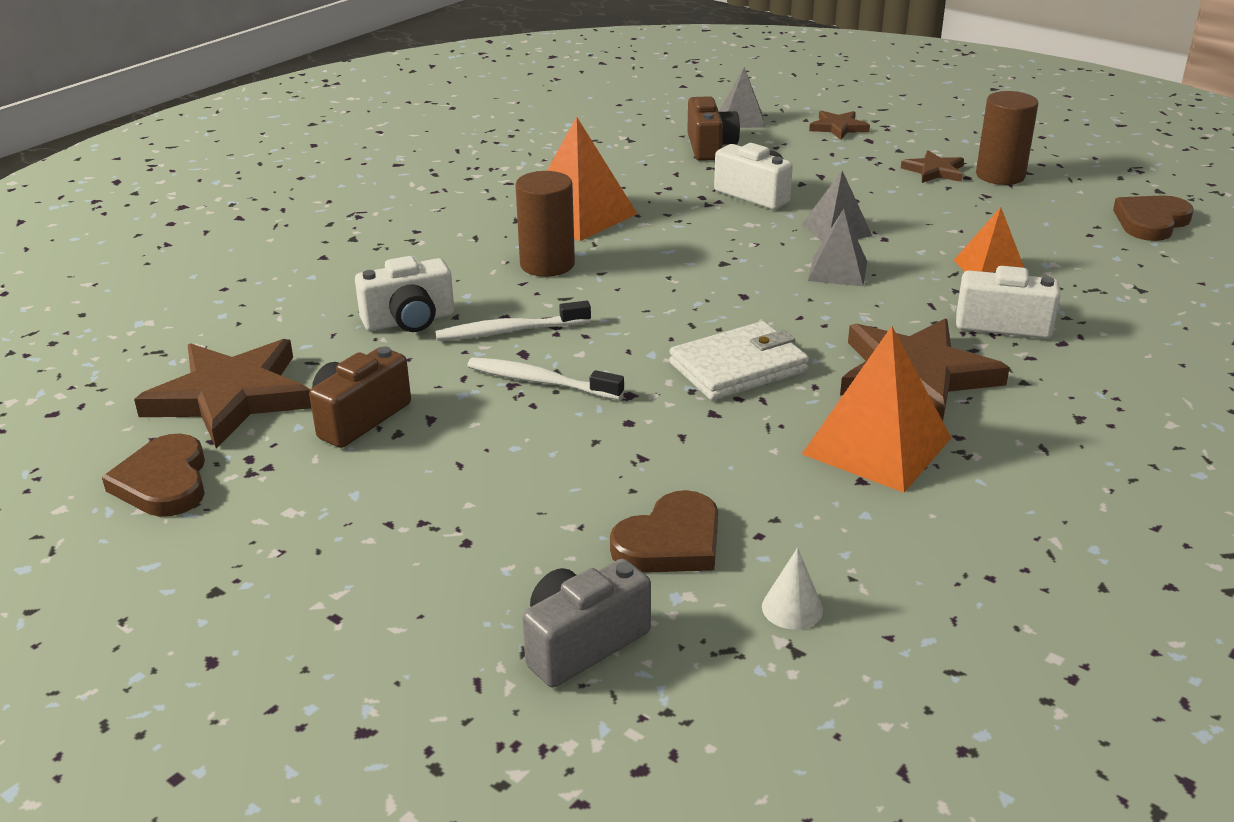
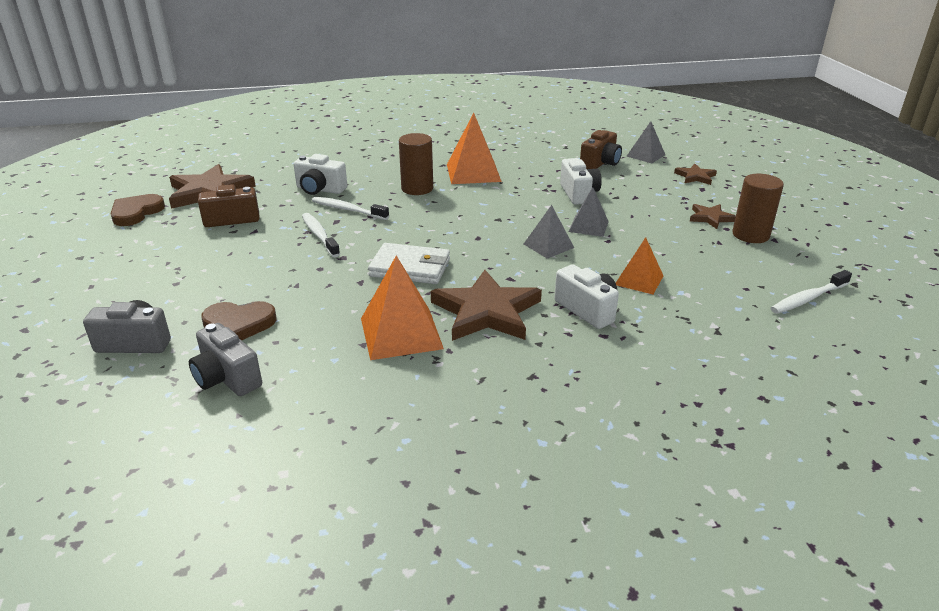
camera: 40 degrees right, 0 degrees up
white cone [762,548,823,630] -> grey camera [189,323,262,396]
brown heart [1113,195,1194,241] -> white toothbrush [771,270,852,314]

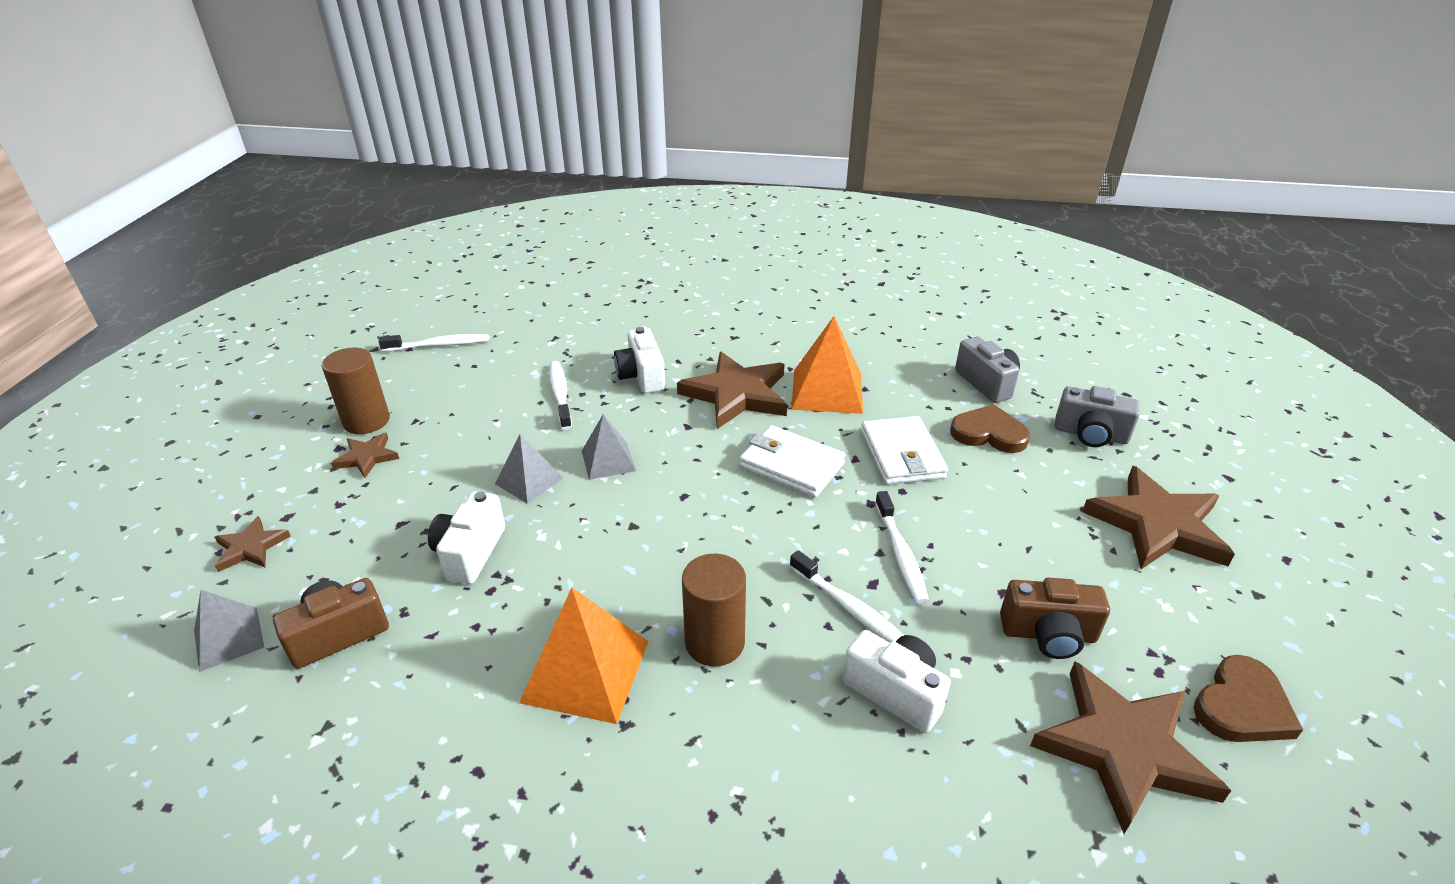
camera: 160 degrees left, 5 degrees up
orange pyramid [616,237,663,294] -> white toothbrush [549,361,572,430]
none -> white wallet [861,416,948,485]
none -> brown star [1082,466,1235,569]

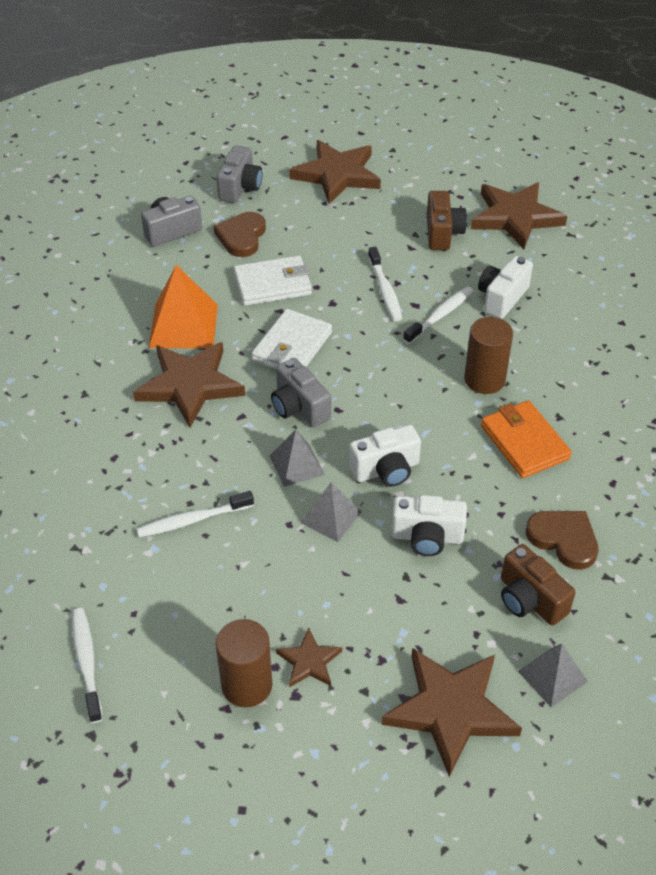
camera: 95 degrees left, 10 degrees up
brown star [215,516,291,572] -> brown star [381,648,522,777], size x1.99
orange pyramid [519,587,649,724] -> orange wallet [481,400,572,478]
white camera [614,327,665,393] -> white camera moved to [349,425,421,487]
white toothbrush [875,491,929,604] -> white toothbrush turned 90 degrees clockwise [368,247,402,321]
brown heart [1193,655,1303,742] -> brown heart moved to [526,511,598,570]
none -> grey camera [271,358,331,427]

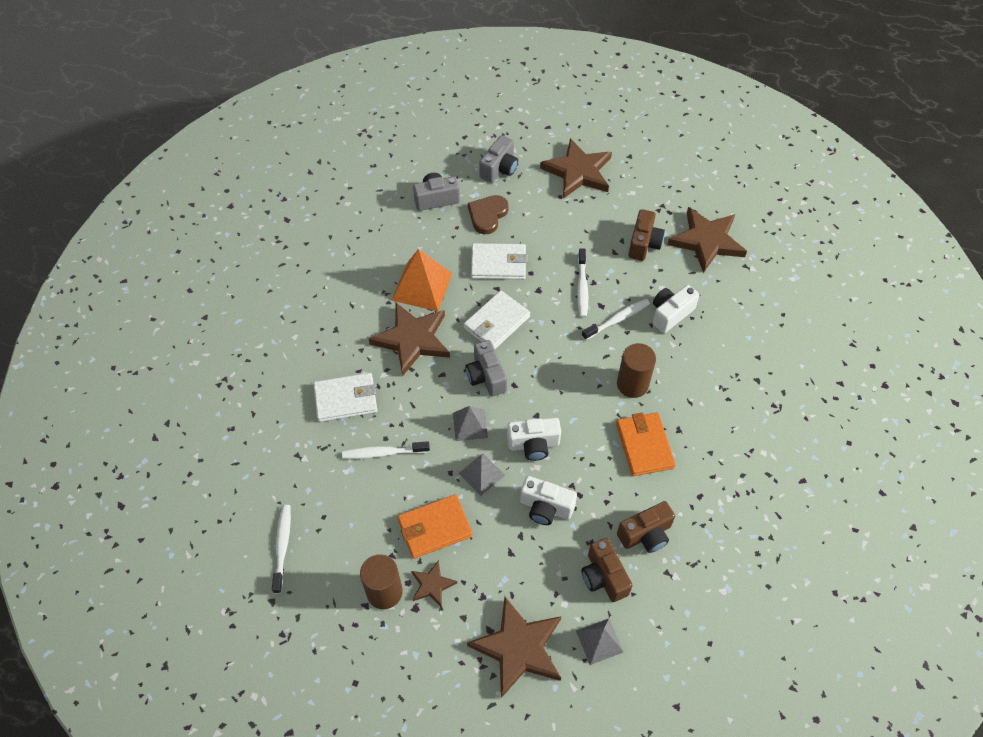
camera: 15 degrees right, 10 degrees up
brown heart [526,511,598,570] -> brown camera [617,501,675,553]
none -> white wallet [313,373,377,422]
none -> orange wallet [397,494,472,559]

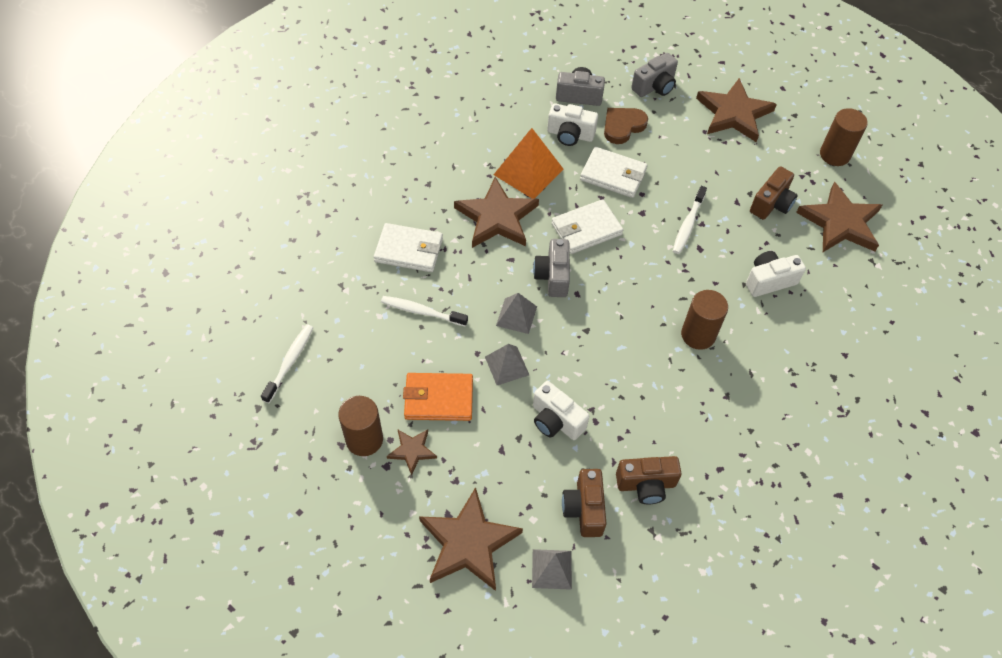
camera: 20 degrees right, 0 degrees up
white camera [507,418,561,461] -> white camera moved to [547,103,598,146]
white toothbrush [582,299,650,340] -> none
orange wallet [616,412,676,476] -> none
none -> brown cylinder [820,108,868,166]

